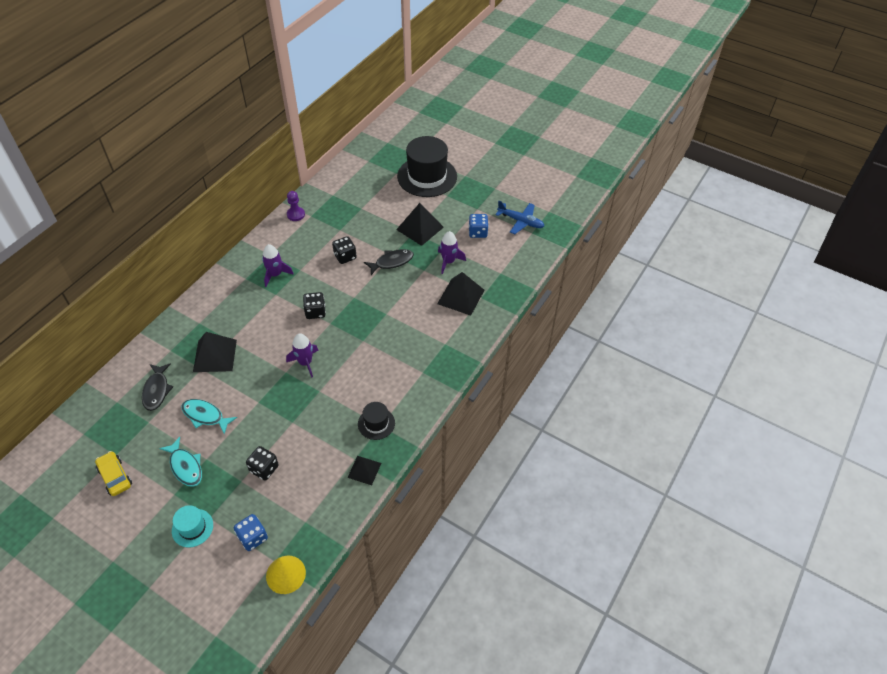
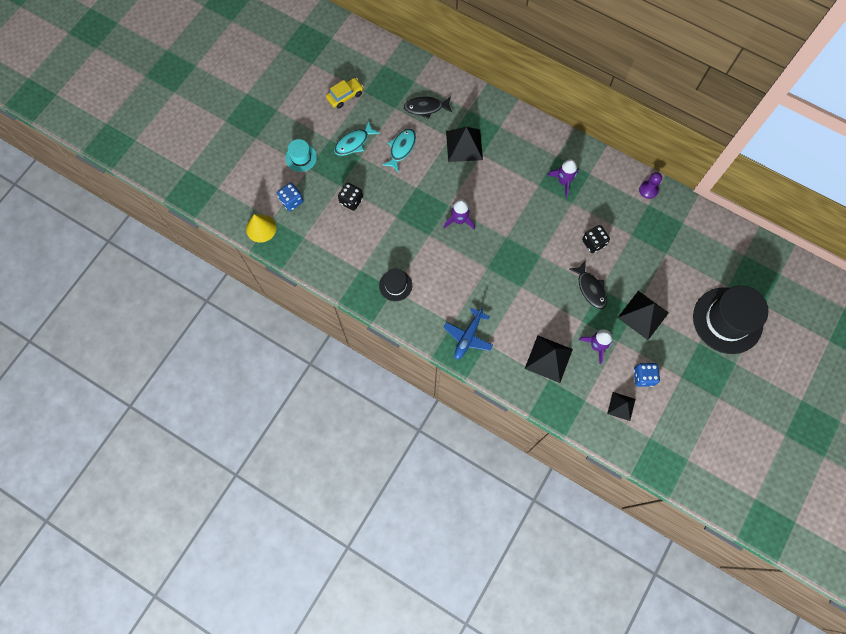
camera: 90 degrees right, 20 degrees up
black dice [303,292,326,319] -> none
black pyramid [347,456,381,485] -> black pyramid moved to [607,392,635,421]
blue plane [495,201,544,234] -> blue plane moved to [443,307,493,360]

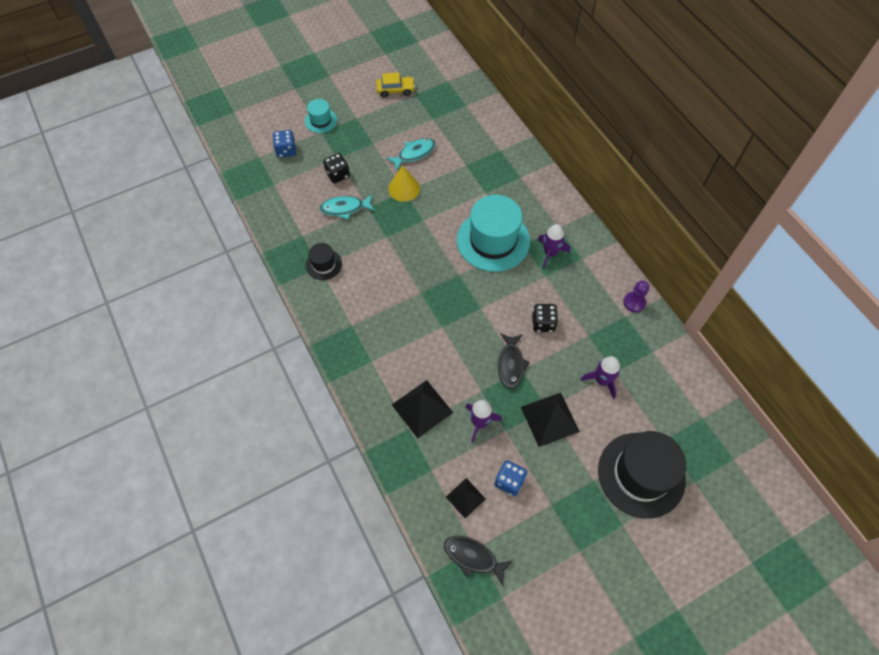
camera: 30 degrees right, 10 degrees down
yellow cone [246,214,276,243] -> yellow cone moved to [388,165,420,202]
turquoise fish [334,121,380,156] -> turquoise fish moved to [319,194,375,220]
black fish [404,97,453,119] -> black fish moved to [444,536,513,586]
blue plane [443,307,493,360] -> none
purple rocket [444,199,475,229] -> purple rocket moved to [581,356,620,399]
black pyramid [446,127,483,162] -> none
none -> turquoise hat [457,195,530,272]

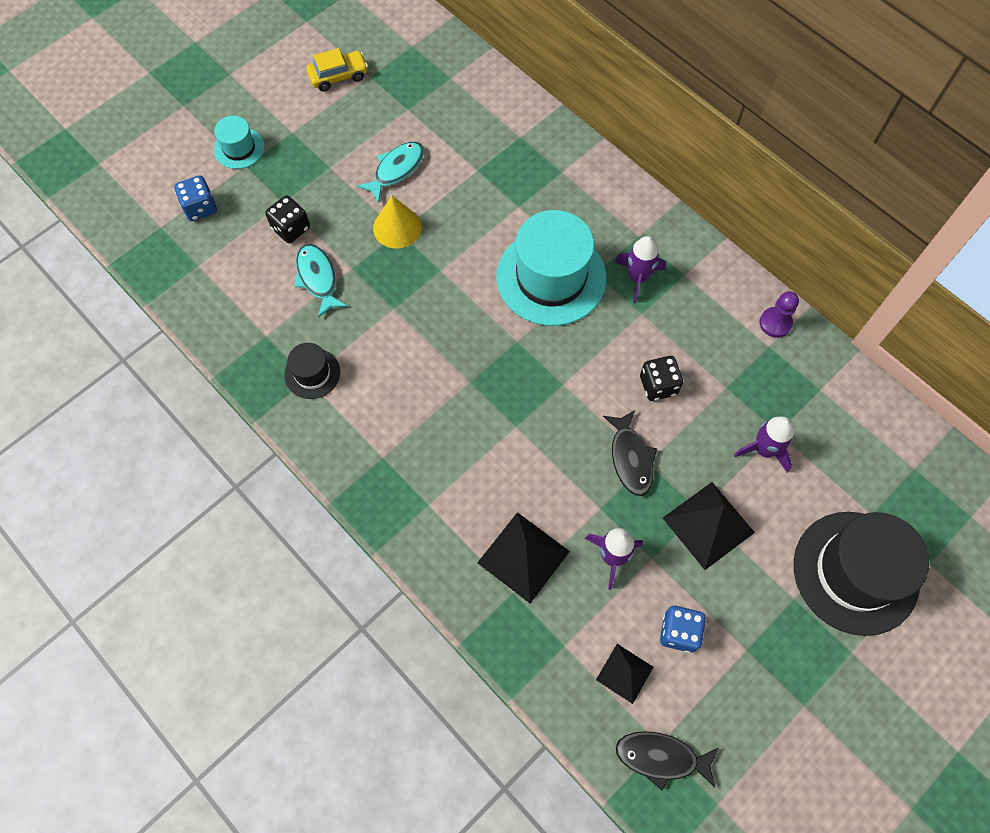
camera: 15 degrees left, 5 degrees up
turquoise fish [319,194,375,220] -> turquoise fish turned 90 degrees clockwise [294,244,348,318]

